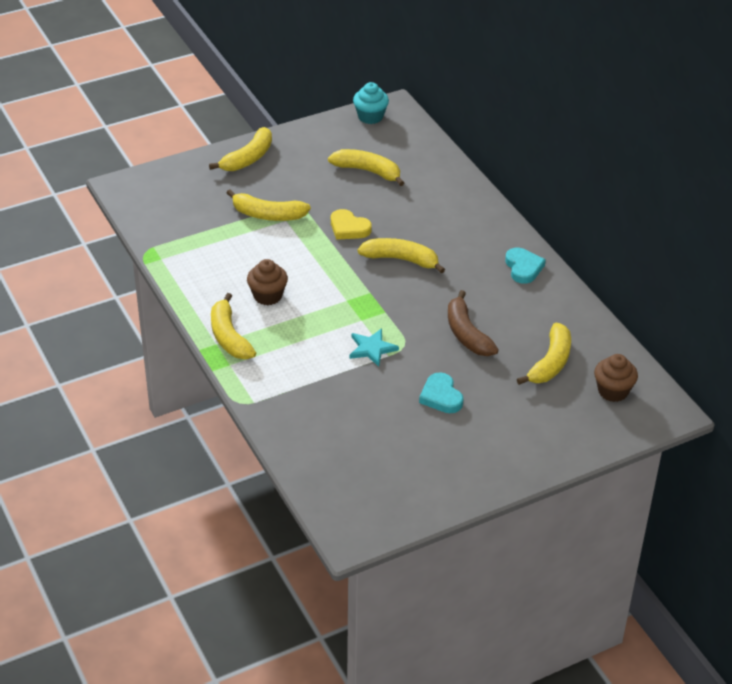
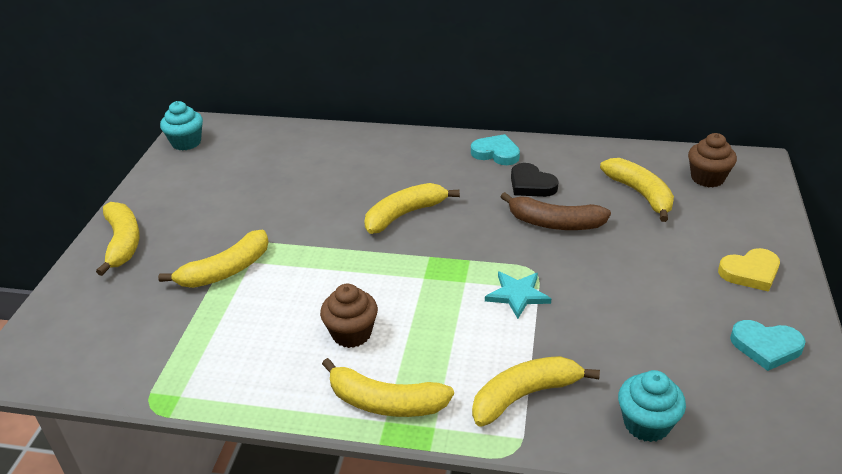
camera: 50 degrees left, 5 degrees down
yellow banana [328,149,404,186] -> yellow banana moved to [472,356,600,427]
yellow heart [331,209,372,240] -> yellow heart moved to [718,248,780,292]
turquoise heart [419,372,464,413] -> turquoise heart moved to [730,320,806,371]
none -> black heart [511,163,559,197]
none -> turquoise cupcake [618,370,686,442]

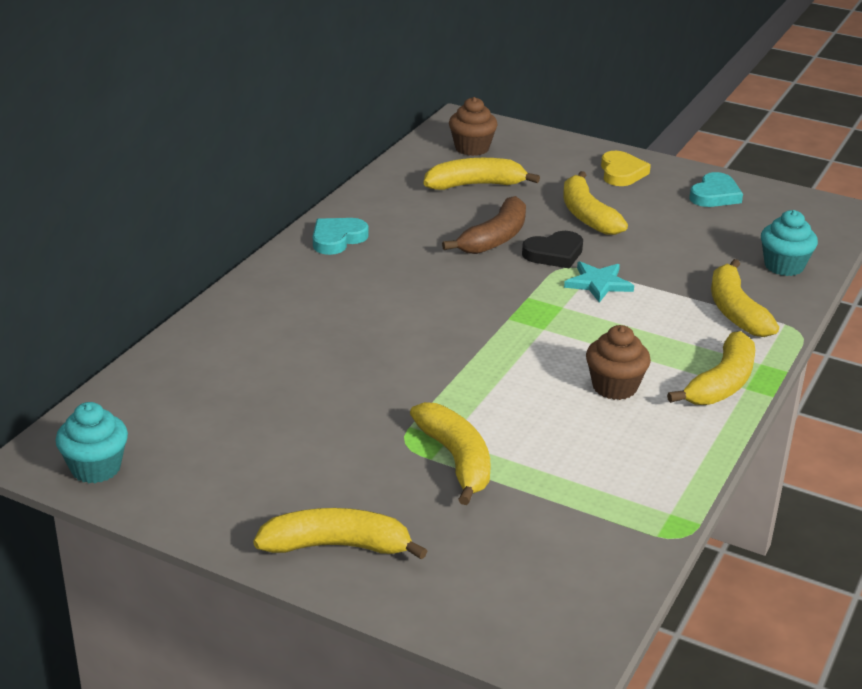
camera: 75 degrees left, 5 degrees down
yellow banana [364,183,460,234] -> yellow banana moved to [563,171,628,235]
black heart [511,163,559,197] -> black heart moved to [522,231,583,268]

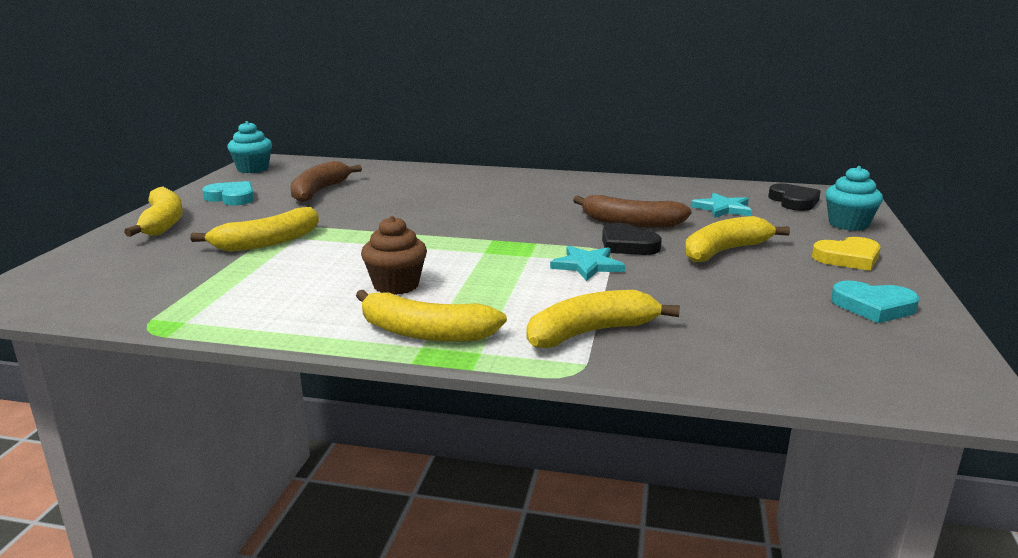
camera: 75 degrees right, 10 degrees down
turquoise heart [313,218,369,255] -> turquoise heart moved to [202,181,254,206]
yellow banana [424,158,540,190] -> turquoise star [691,193,752,218]
brown cupcake [449,97,498,156] -> black heart [768,184,821,211]
turquoise cupcake [761,210,818,276] -> turquoise cupcake moved to [825,166,883,231]
none -> brown banana [290,161,362,202]

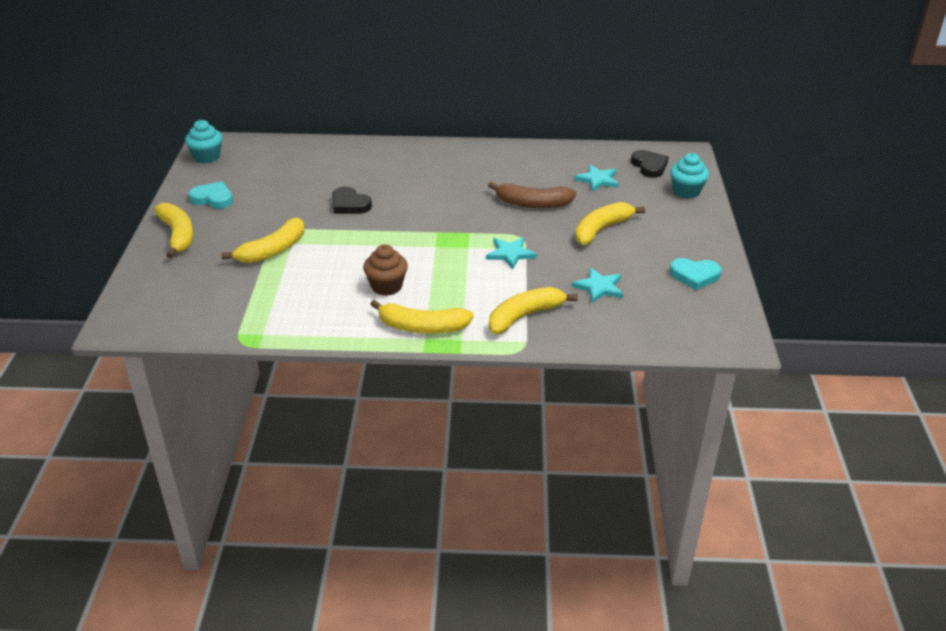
camera: 10 degrees left, 15 degrees up
brown banana [290,161,362,202] -> none
black heart [602,223,662,255] -> black heart moved to [332,187,372,214]
yellow heart [812,237,881,271] -> none
none -> turquoise star [571,268,624,303]

